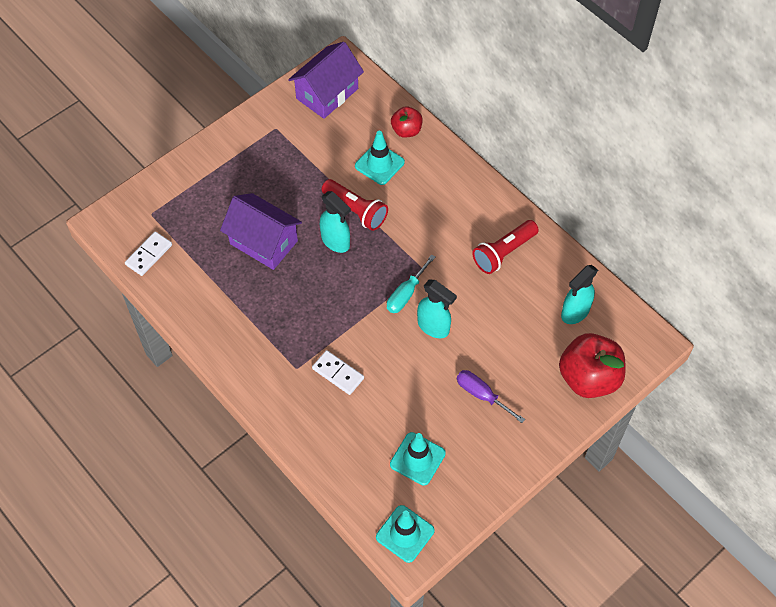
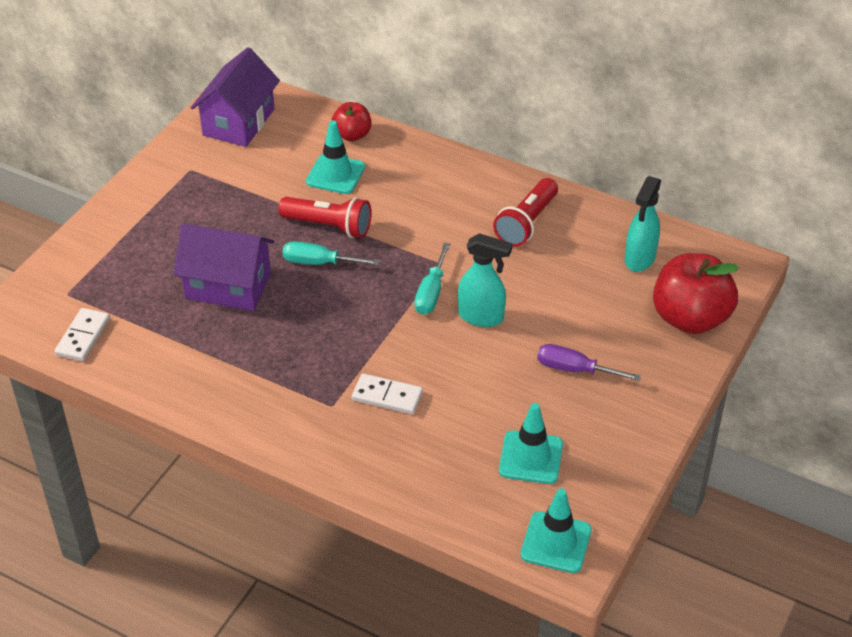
camera: 20 degrees left, 15 degrees down
turquoise spray bottle [320,191,351,253] -> turquoise screwdriver [282,241,380,265]

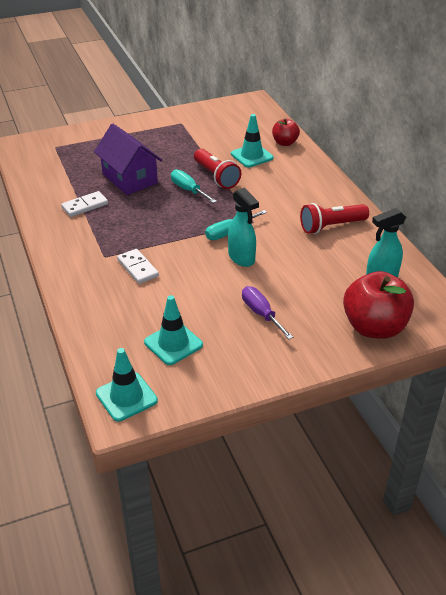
camera: 40 degrees right, 5 degrees down
white domino [55,308,110,361] -> white domino moved to [61,191,108,217]
purple house [191,47,280,147] -> none

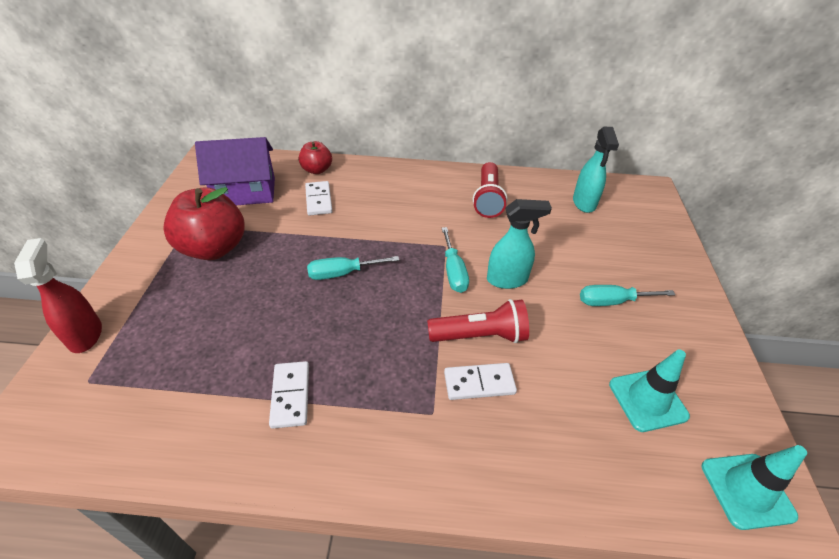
camera: 65 degrees left, 5 degrees up
purple house [94,124,162,195] -> purple house moved to [195,137,275,205]
red flashlight [194,149,241,189] -> red flashlight moved to [427,299,529,343]
turquoise traffic cone [231,114,274,168] -> white domino [305,181,332,215]
purple screwdriver [242,286,293,339] -> turquoise screwdriver [580,285,675,306]
red apple [343,271,414,339] -> red apple moved to [163,187,245,260]
none -> red spray bottle [14,238,102,353]

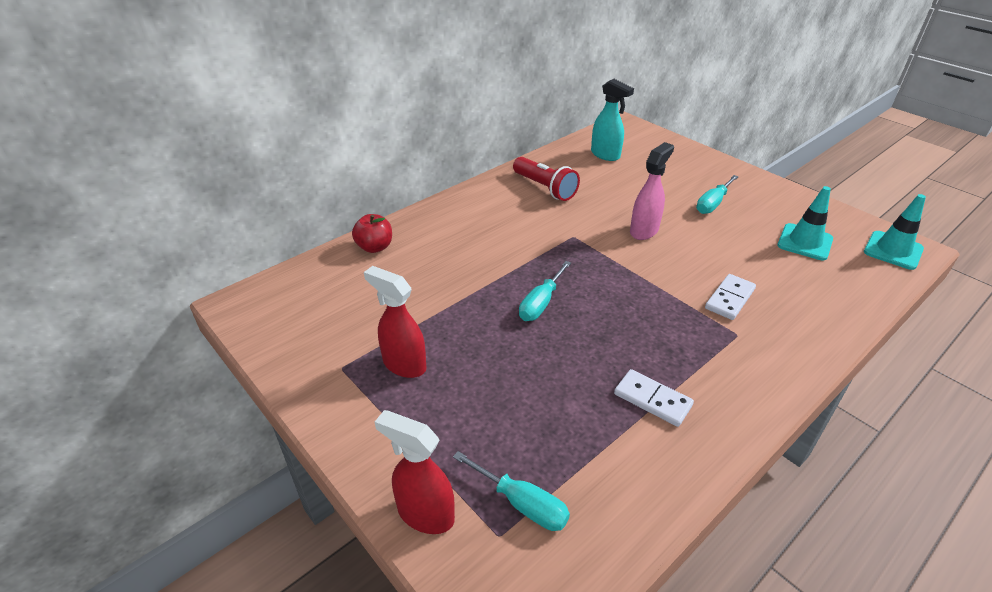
camera: 45 degrees left, 5 degrees down
red apple [163,187,245,260] -> red spray bottle [364,266,427,378]
purple house [195,137,275,205] -> none
white domino [305,181,332,215] -> none
red flashlight [427,299,529,343] -> none
turquoise screwdriver [442,227,469,293] -> turquoise screwdriver moved to [453,451,570,531]
turquoise spray bottle [487,199,552,289] -> pink spray bottle [630,142,674,240]

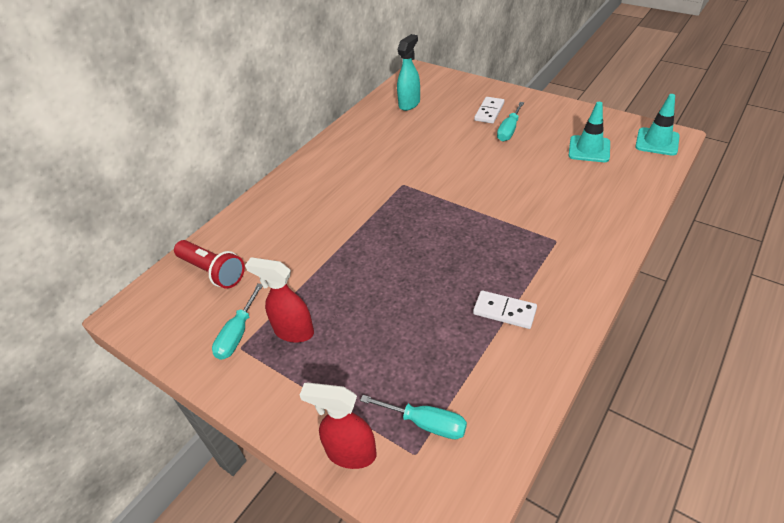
camera: 10 degrees left, 5 degrees up
red apple [352,214,392,253] -> none
red flashlight [513,157,580,201] -> red flashlight moved to [174,240,245,289]
turquoise screwdriver [519,261,571,321] -> turquoise screwdriver moved to [212,283,262,360]
turquoise spray bottle [591,79,634,161] -> turquoise spray bottle turned 90 degrees counterclockwise [397,34,420,111]
pink spray bottle [630,142,674,240] -> none
white domino [705,274,756,320] -> white domino moved to [474,97,504,124]

